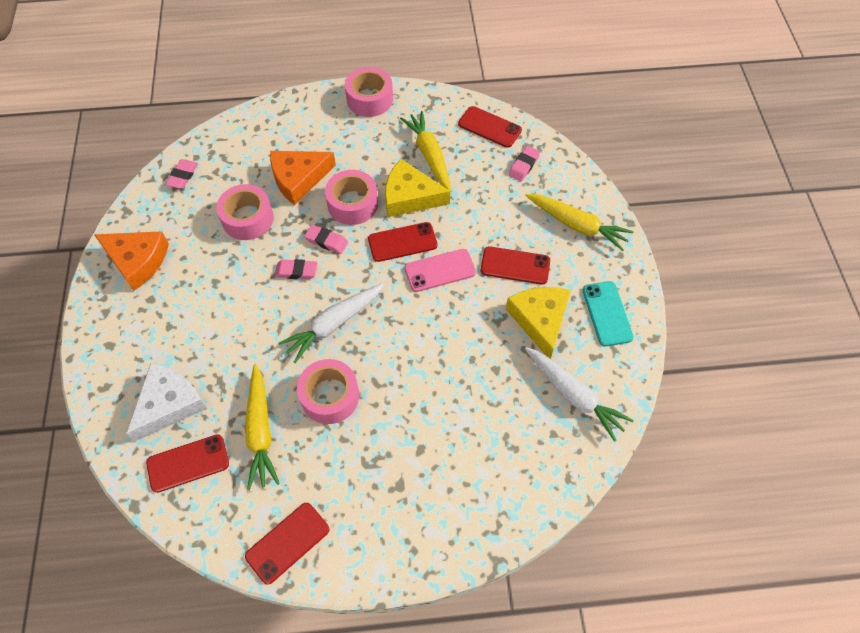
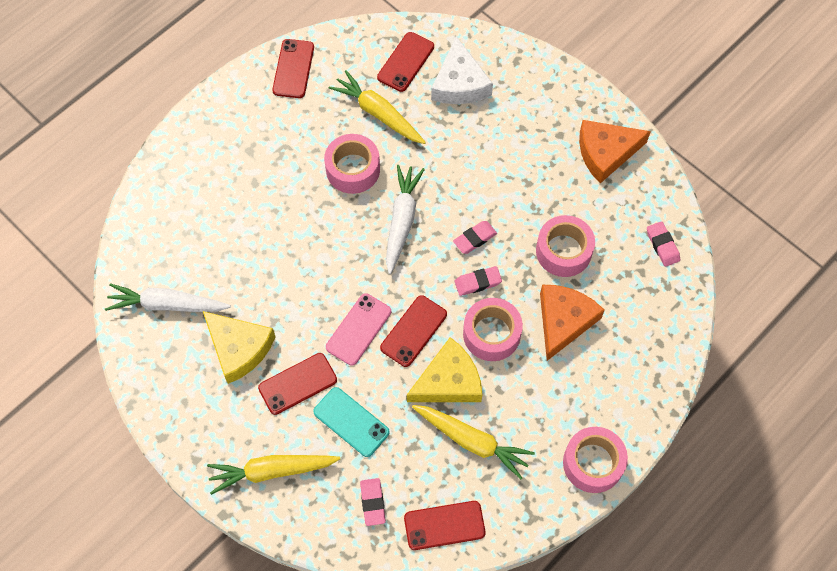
camera: 140 degrees right, 5 degrees up
turquoise phone [583,281,634,346] -> turquoise phone moved to [313,387,390,457]

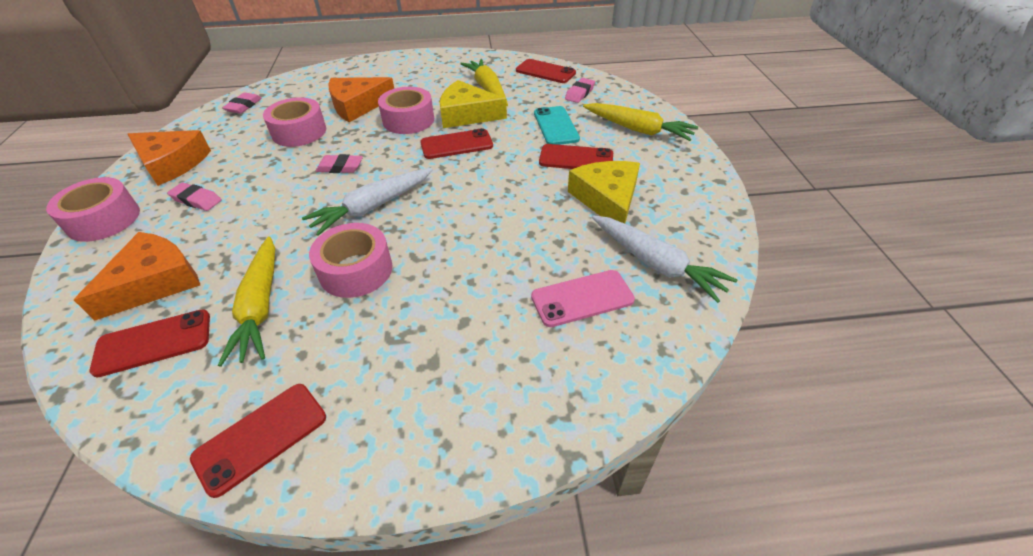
camera: 140 degrees left, 20 degrees down
pink phone [326,293,391,366] -> pink phone moved to [531,270,635,327]
white cheese [431,36,493,104] -> orange cheese [74,232,200,321]
pink eraser [455,266,502,296] -> pink eraser moved to [167,182,222,211]
pink tape [563,427,628,493] -> pink tape moved to [46,177,140,242]

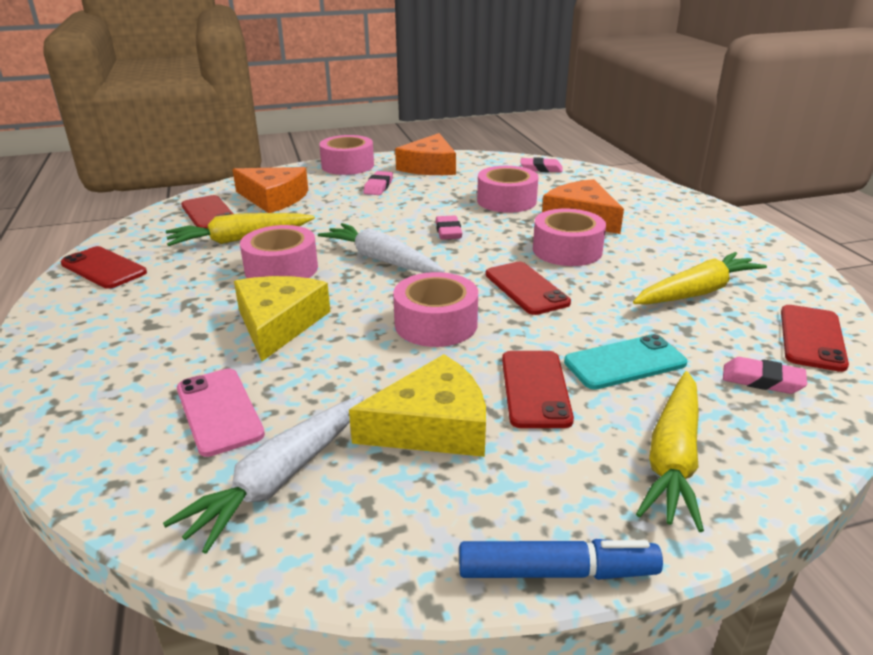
camera: 80 degrees right, 15 degrees down
yellow cheese [440,80,507,128] -> yellow cheese moved to [234,276,330,361]
none -> pink tape [393,272,478,347]
none -> blue marker [459,539,663,580]

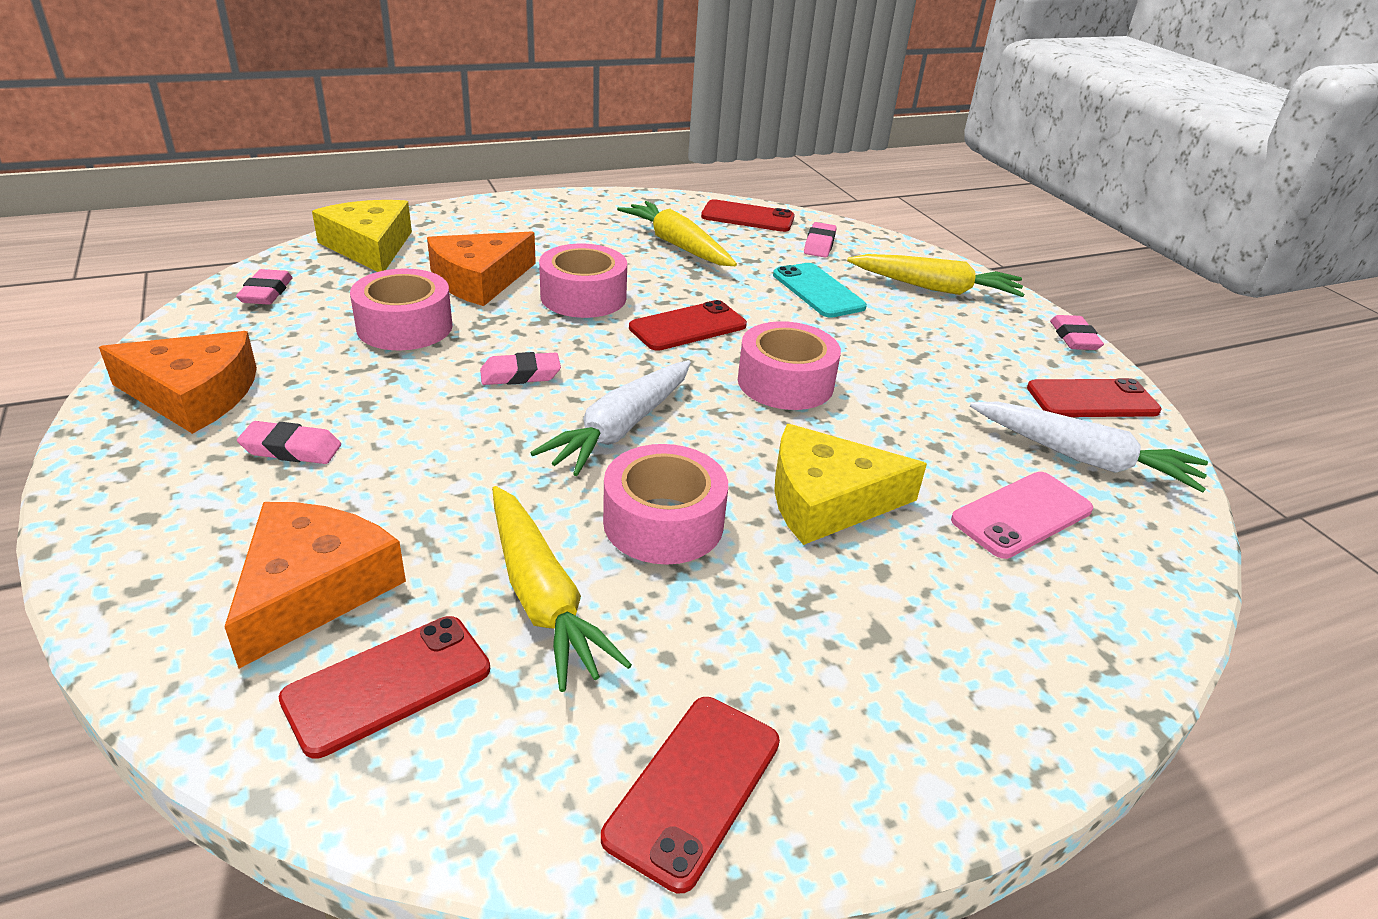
camera: 100 degrees left, 5 degrees up
pink tape [319,135,374,175] -> none
yellow cheese [349,354,486,457] -> yellow cheese moved to [312,200,412,272]
blue marker [459,539,663,580] -> pink eraser [1050,315,1104,350]
red phone [502,351,574,428] -> red phone moved to [1027,378,1162,417]

